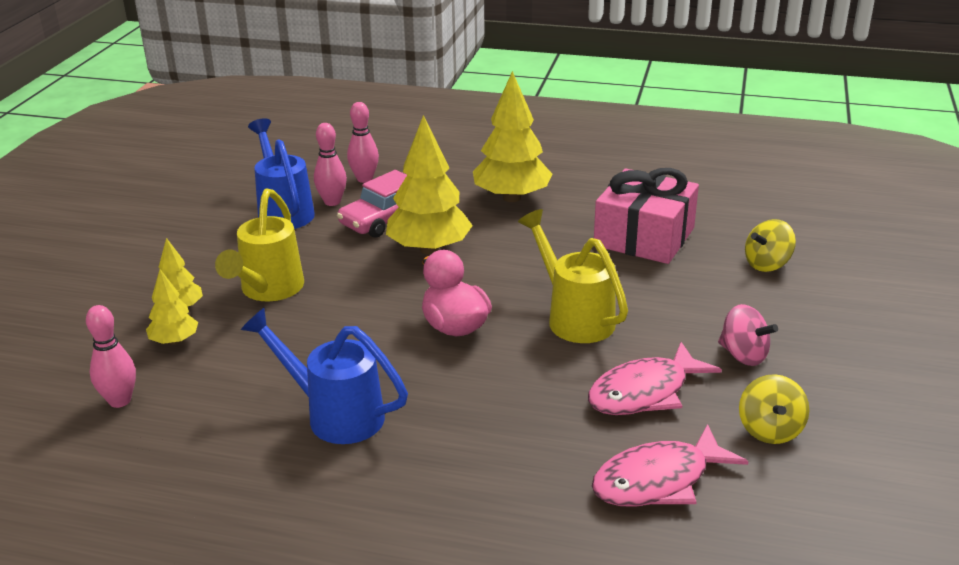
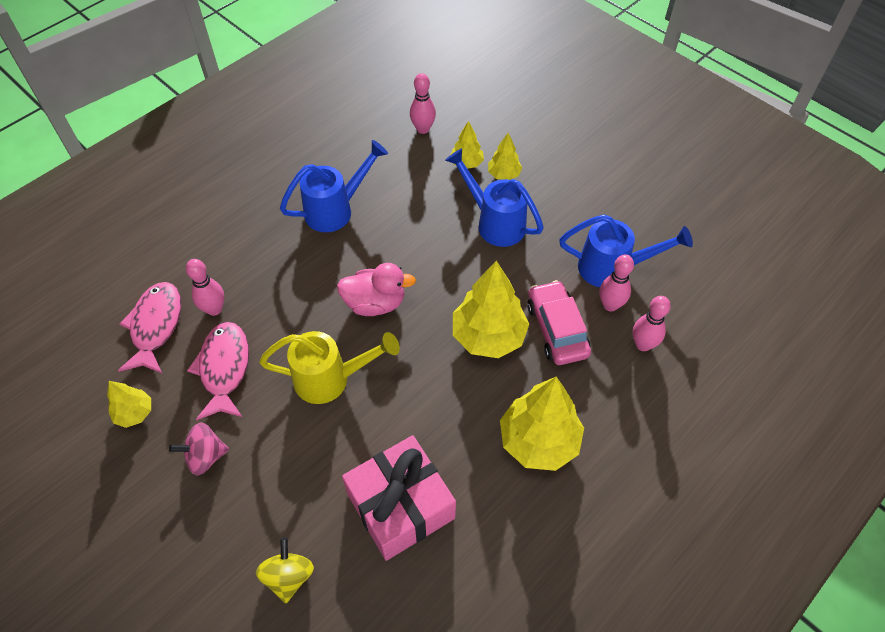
camera: 120 degrees right, 25 degrees up
yellow watering can [215,189,304,301] -> blue watering can [445,148,544,247]
yellow spinning top [739,374,809,444] -> yellow tree [107,381,151,428]
none -> pink bowling pin [186,259,224,316]

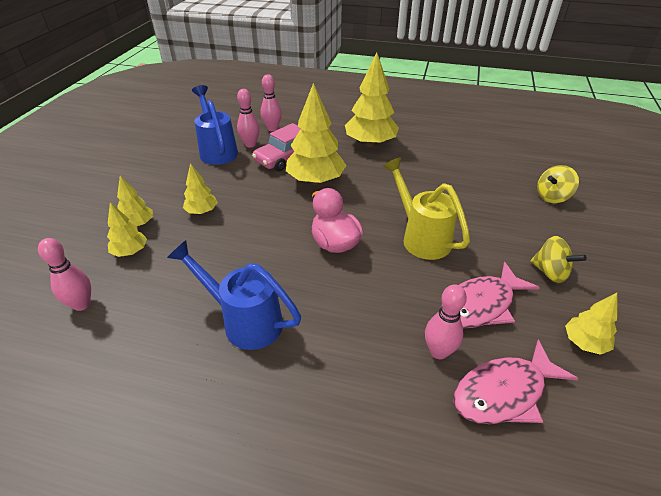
camera: 120 degrees left, 15 degrees down
pink spinning top [169,422,229,476] -> yellow spinning top [530,236,587,283]
pink gift [342,435,456,561] -> none
blue watering can [445,148,544,247] -> yellow tree [183,163,218,214]

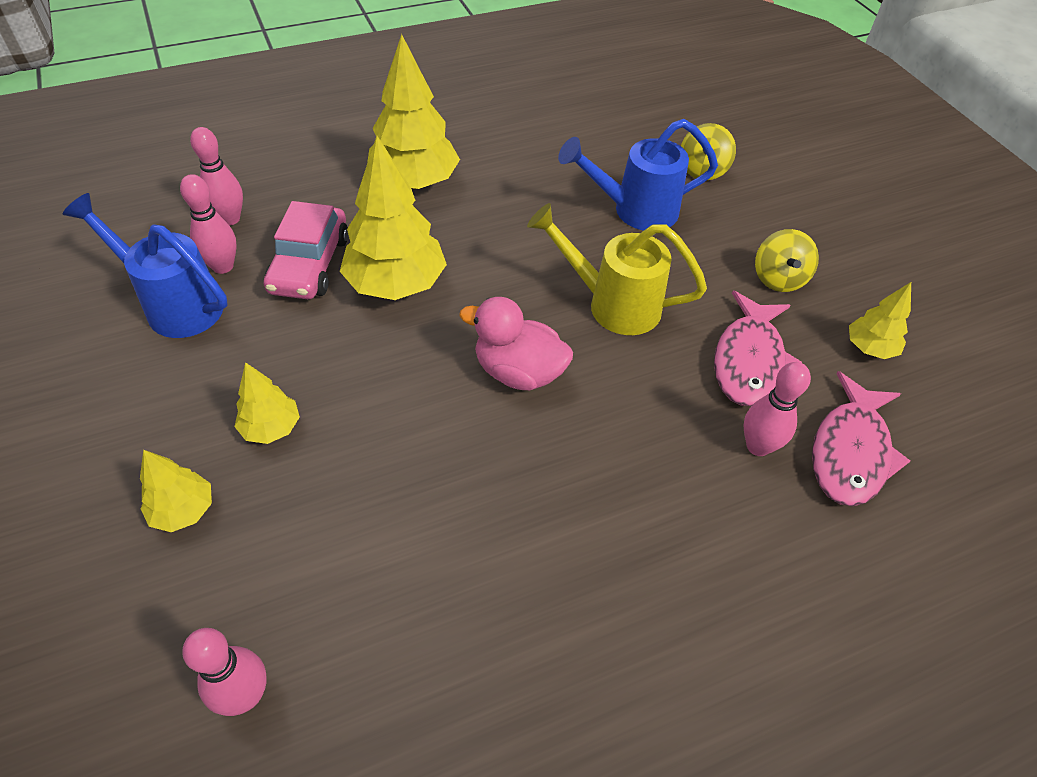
camera: 40 degrees left, 10 degrees up
yellow tree [107,202,147,257] -> none
blue watering can [167,240,301,350] -> blue watering can moved to [558,119,718,230]
yellow spinning top [530,236,587,283] -> yellow spinning top turned 90 degrees clockwise [755,229,819,292]

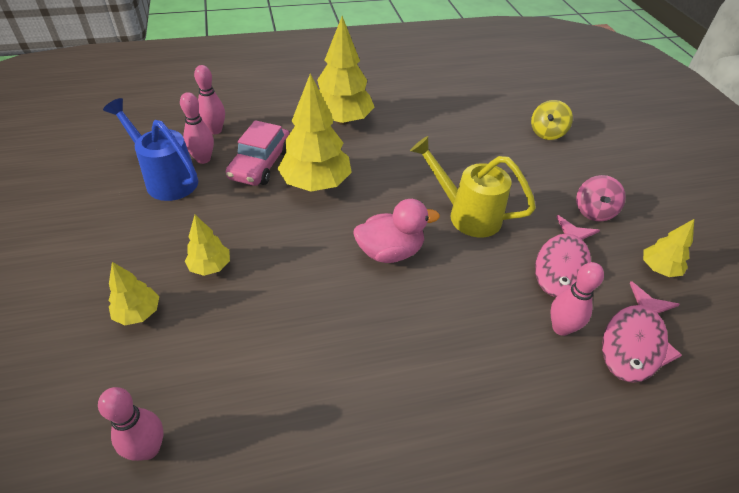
camera: 10 degrees right, 5 degrees down
pink duck [459,297,573,390] -> pink duck turned 135 degrees clockwise [353,199,440,263]
blue watering can [558,119,718,230] -> none
yellow spinning top [755,229,819,292] -> pink spinning top [576,175,626,221]

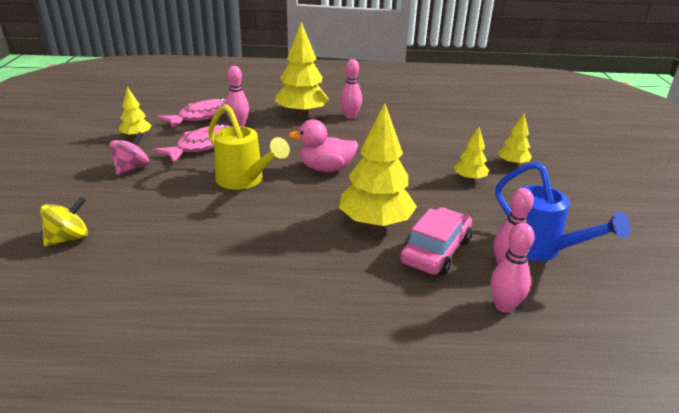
camera: 165 degrees left, 15 degrees down
pink bowling pin [98,387,163,461] -> pink bowling pin moved to [340,59,362,119]
yellow tree [317,16,375,125] -> yellow tree moved to [275,22,330,117]

